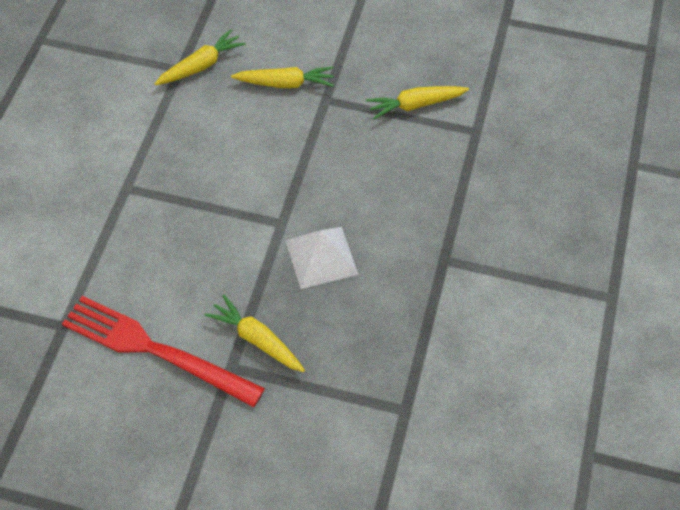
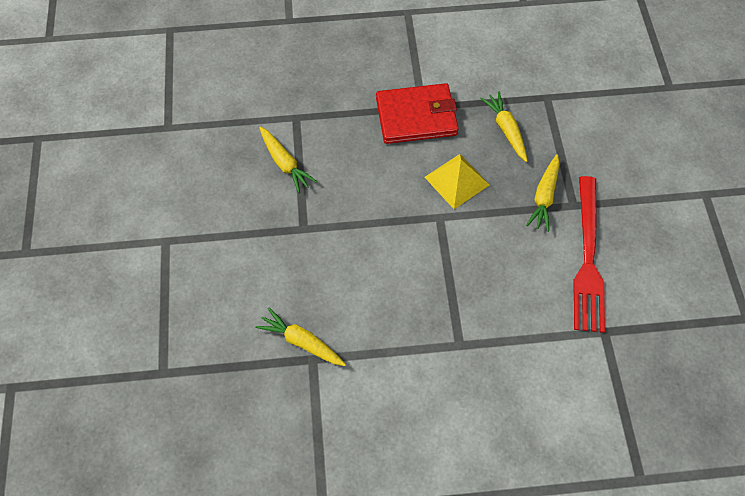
camera: 110 degrees left, 5 degrees up
yellow carrot [231,67,334,88] -> yellow carrot moved to [480,91,527,162]
white pyramid [285,227,358,289] -> yellow pyramid [425,154,490,209]
none -> red wallet [376,83,459,144]

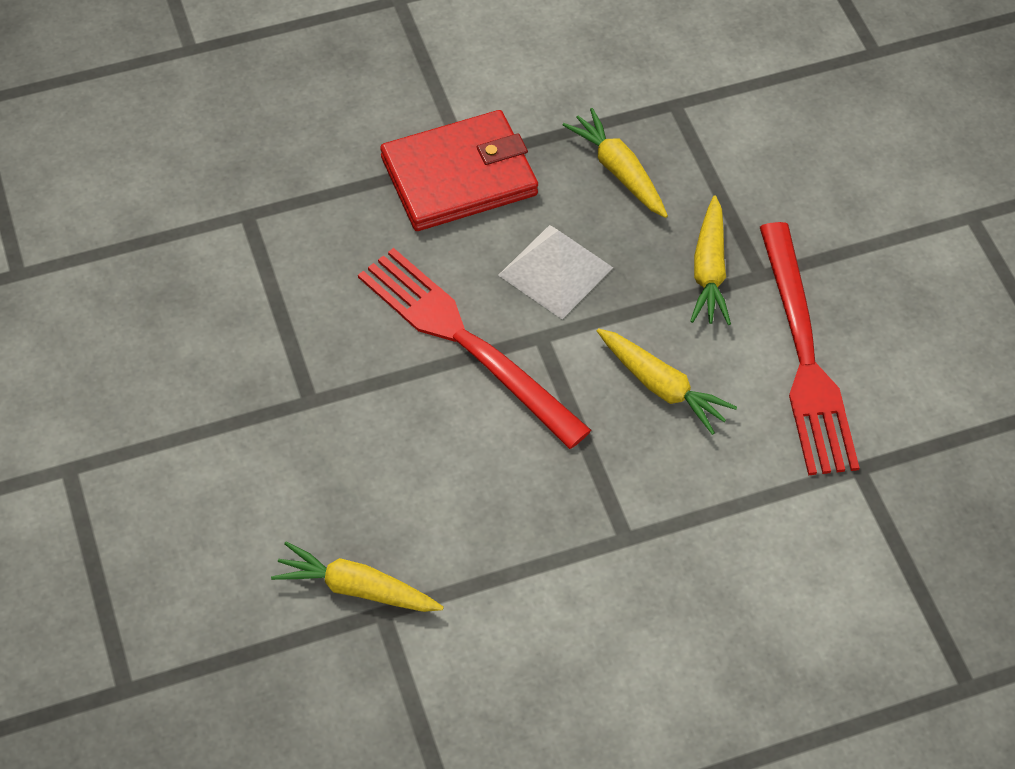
camera: 15 degrees left, 5 degrees down
yellow carrot [259,127,317,193] -> yellow carrot moved to [597,328,737,435]
yellow pyramid [425,154,490,209] -> white pyramid [498,225,613,319]
none -> red fork [358,248,591,449]

